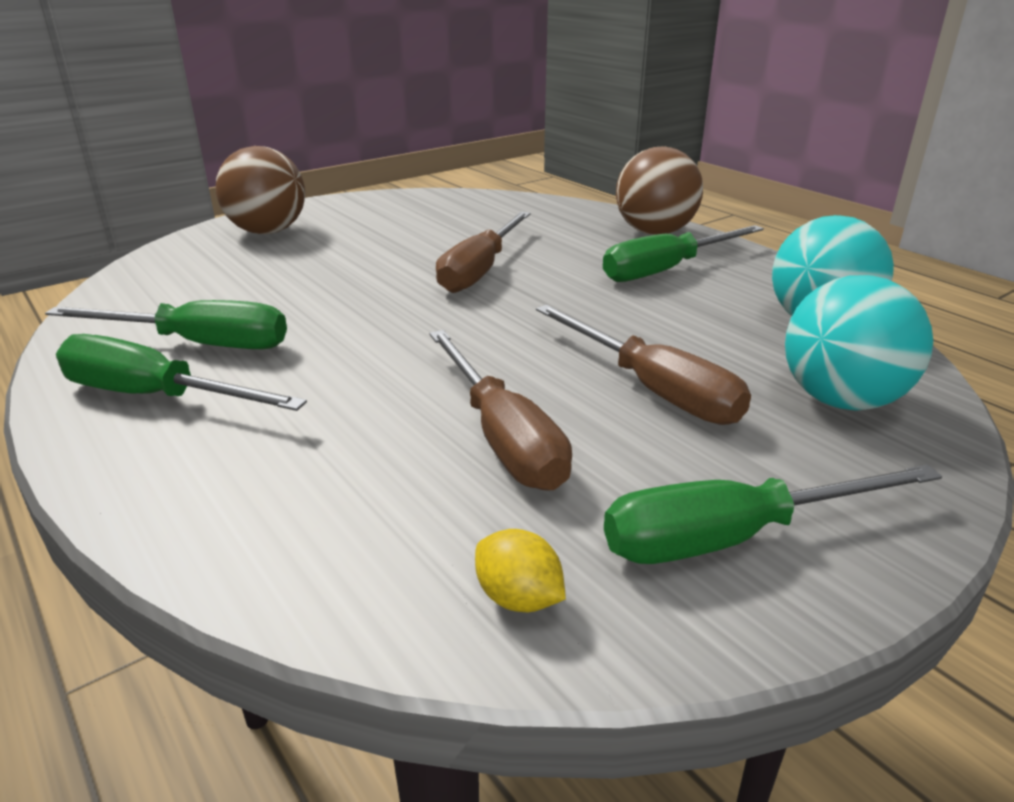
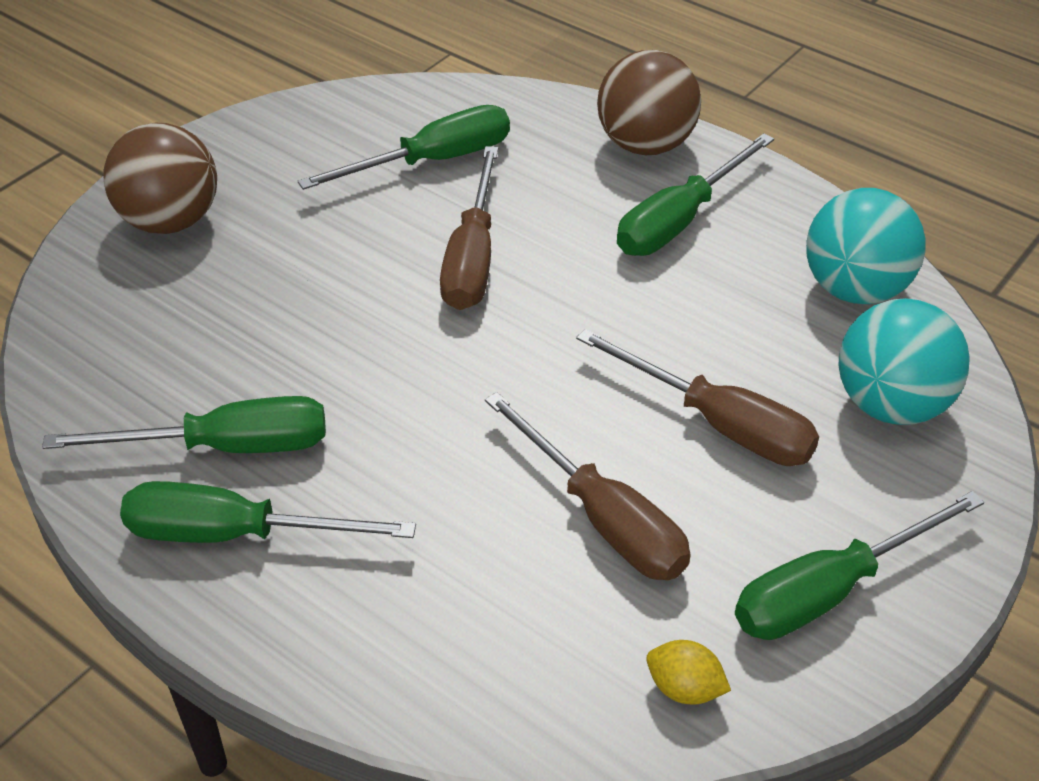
camera: 15 degrees left, 15 degrees up
none -> green screwdriver [298,105,510,190]

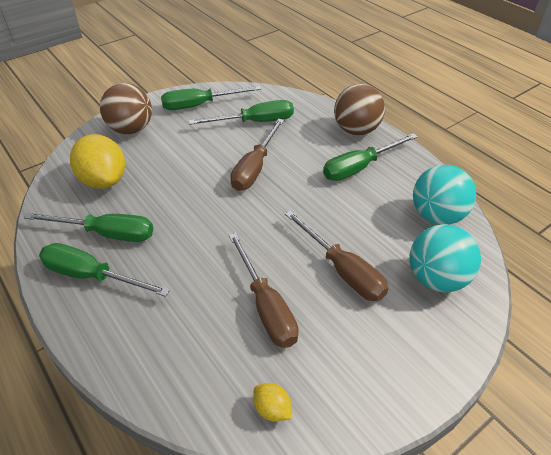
camera: 15 degrees right, 0 degrees up
green screwdriver [735,491,984,640] -> green screwdriver moved to [161,86,261,110]
none -> yellow lemon [70,134,125,189]

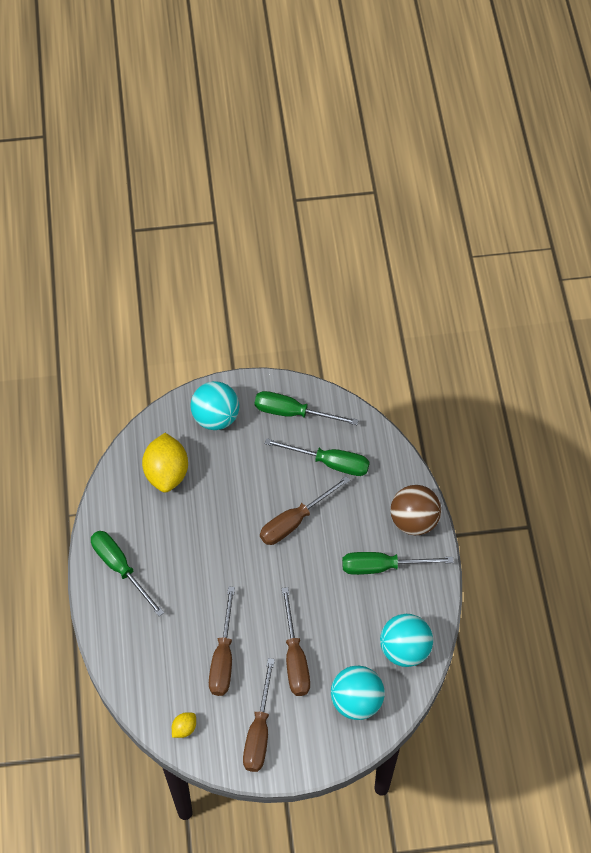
camera: 30 degrees right, 15 degrees up
green screwdriver [24,213,153,242] -> none
brown ball [100,83,152,134] -> turquoise ball [190,381,239,430]
yellow lemon [253,383,292,422] -> yellow lemon turned 60 degrees clockwise [172,712,196,738]
none -> brown screwdriver [243,658,275,772]

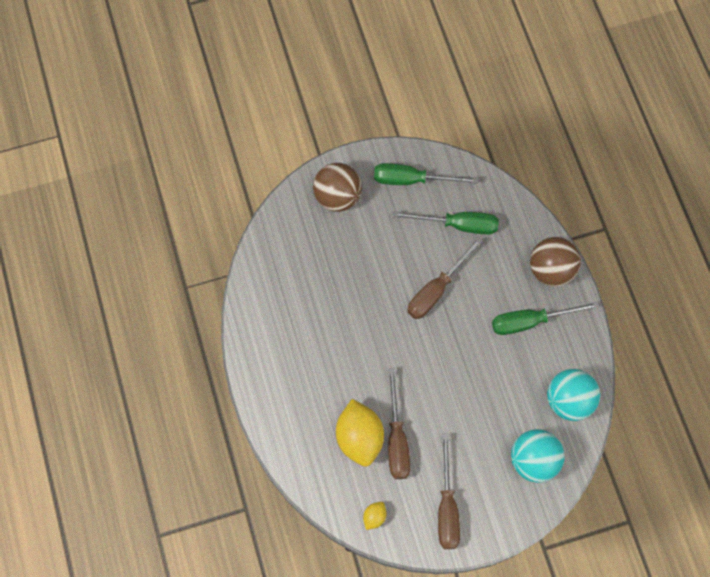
camera: 10 degrees left, 10 degrees up
green screwdriver [91,531,164,617] -> none
yellow lemon [142,433,188,493] -> yellow lemon moved to [336,399,384,467]
turquoise ball [190,381,239,430] -> brown ball [313,163,362,212]
brown screwdriver [281,587,310,696] -> none

